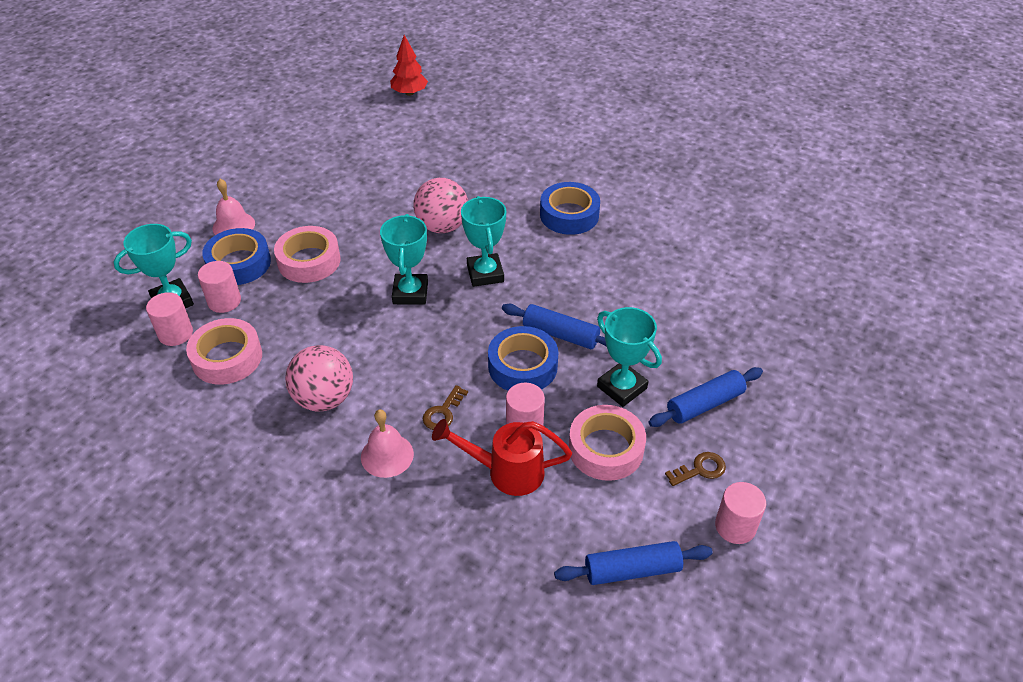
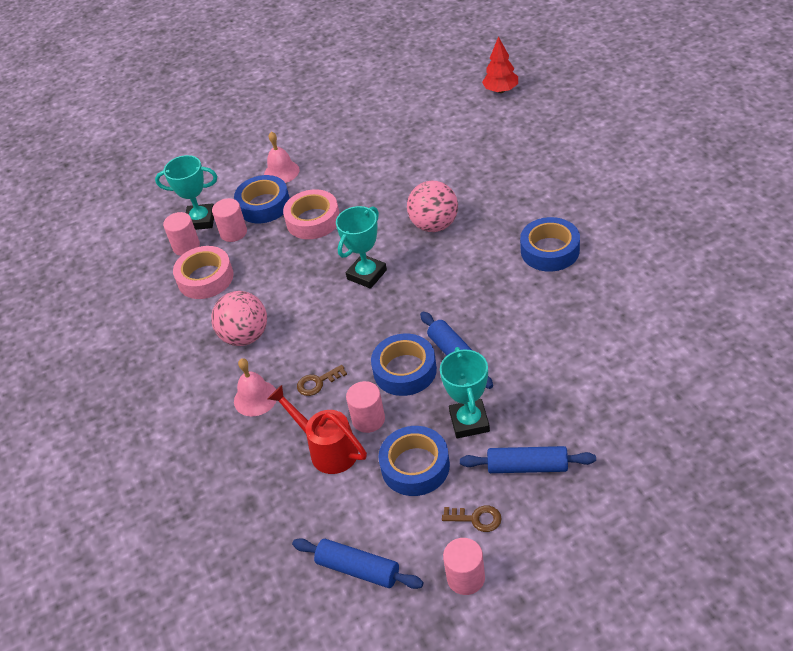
camera: 40 degrees right, 0 degrees up
turquoise trophy [461,196,506,287] -> none
pink tape [569,405,646,481] -> blue tape [378,426,450,496]

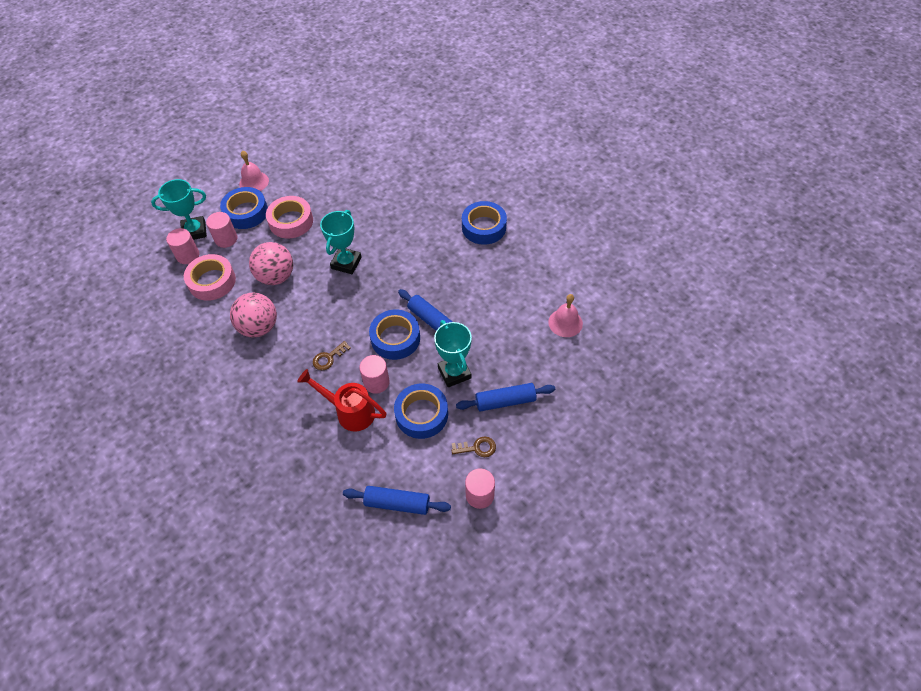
camera: 20 degrees left, 10 degrees up
pink bell [234,358,276,416] -> pink bell moved to [548,294,583,337]
pink ball [407,181,458,232] -> pink ball moved to [249,242,293,285]
red tree [482,36,518,93] -> none

